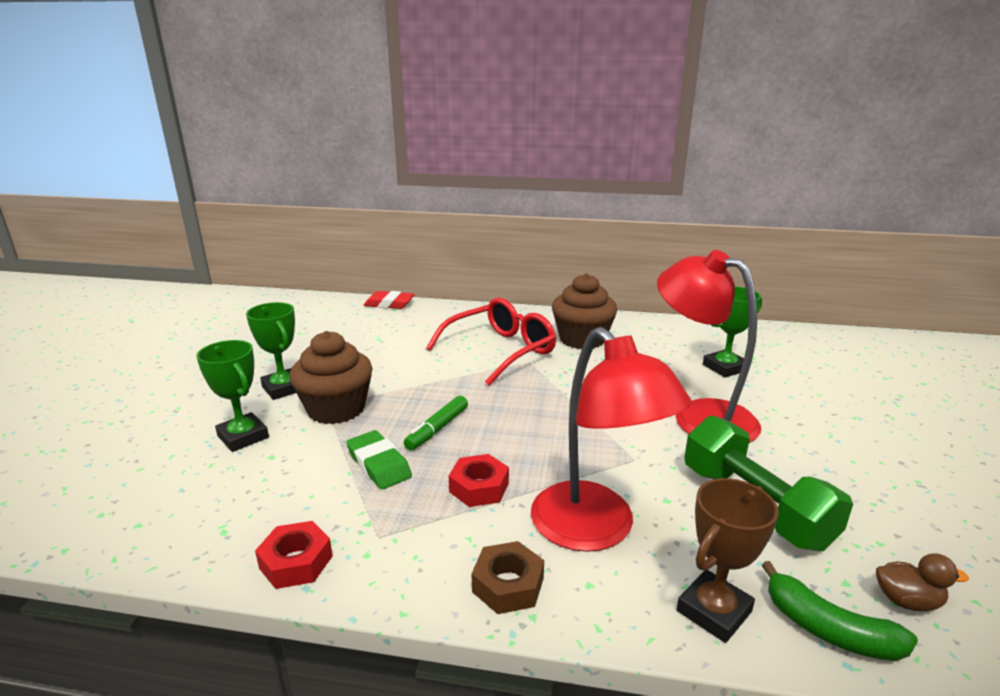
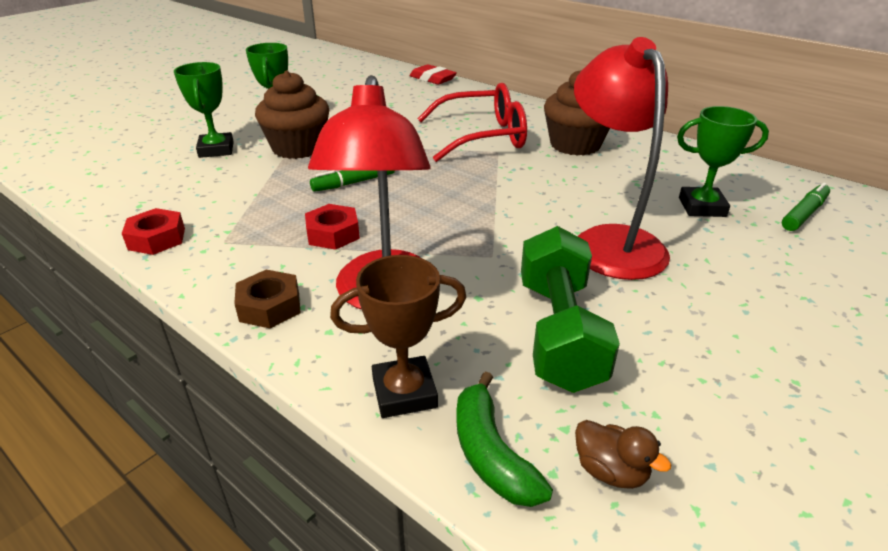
camera: 30 degrees right, 10 degrees up
green eraser [346,430,412,490] -> none
none -> green marker [782,183,830,231]

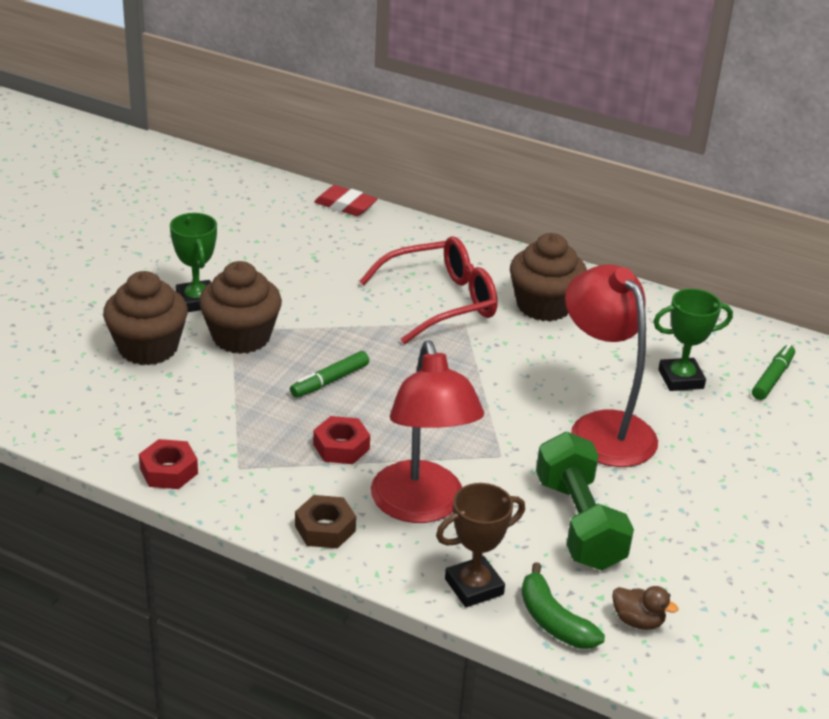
camera: 15 degrees left, 0 degrees up
green trophy [174,62,234,158] -> brown cupcake [103,271,188,365]

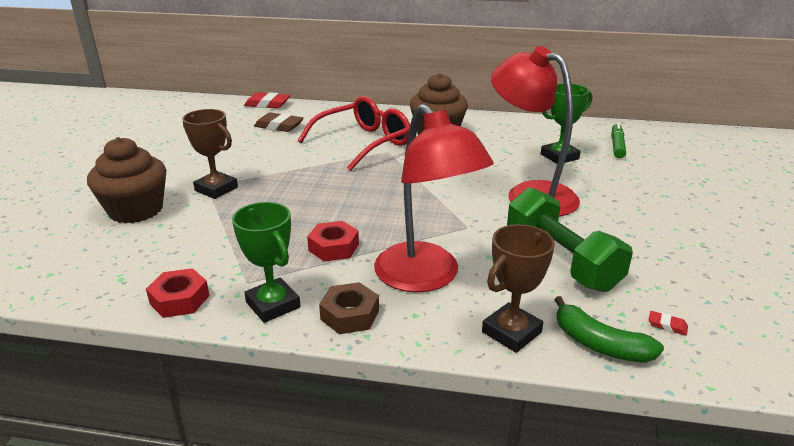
camera: 15 degrees left, 5 degrees down
green trophy [170,213,217,312] -> green trophy moved to [232,202,301,323]
brown cupcake [199,261,282,354] -> brown trophy [182,109,238,199]
green marker [290,351,369,398] -> none
brown duck [612,586,678,630] -> red eraser [649,311,688,336]
none -> brown eraser [254,112,304,132]

